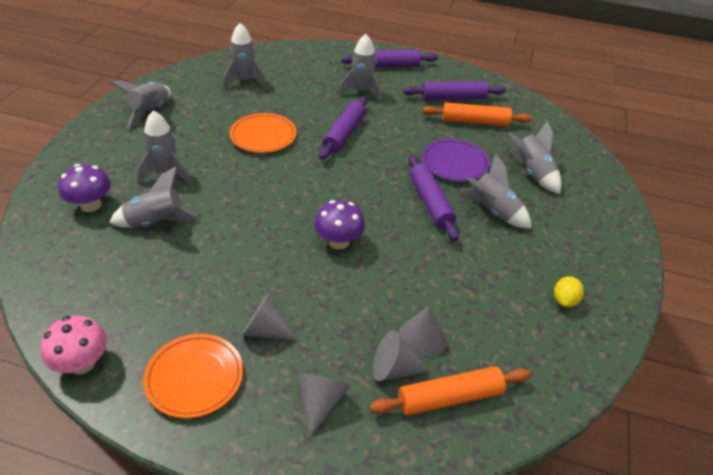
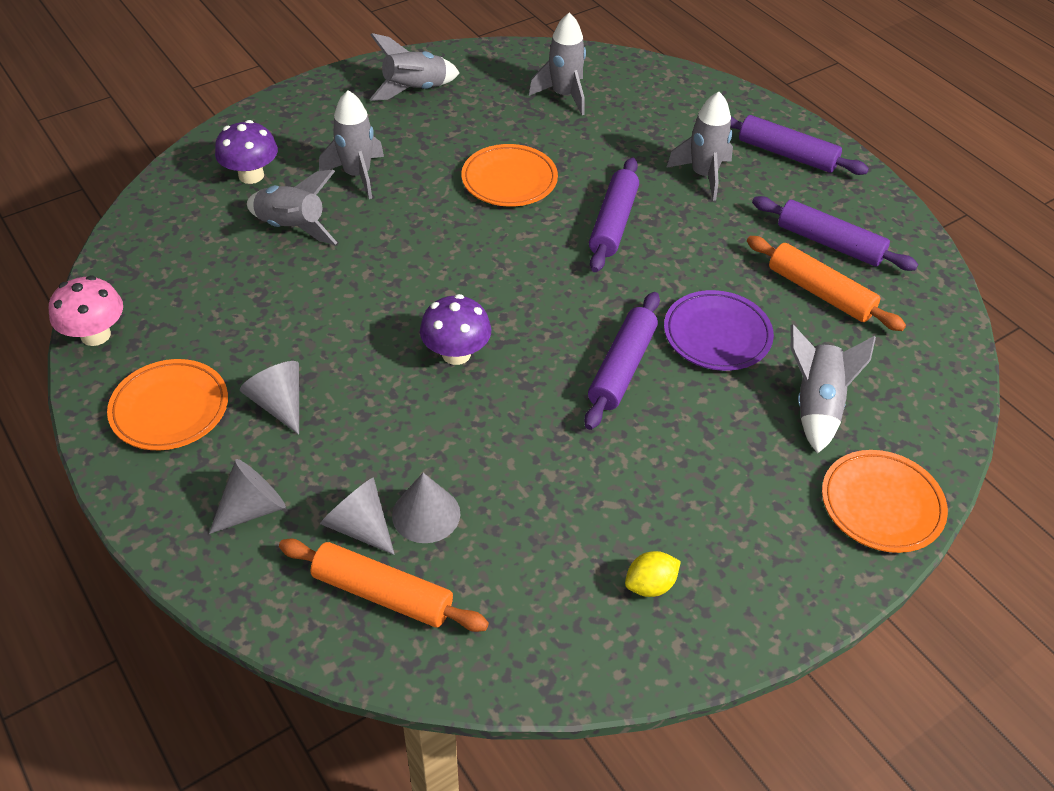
camera: 40 degrees right, 5 degrees up
purple rolling pin [319,96,367,160] -> purple rolling pin turned 45 degrees counterclockwise [589,158,639,272]
grey rocket [460,154,531,229] -> none
none -> orange plate [822,450,948,553]

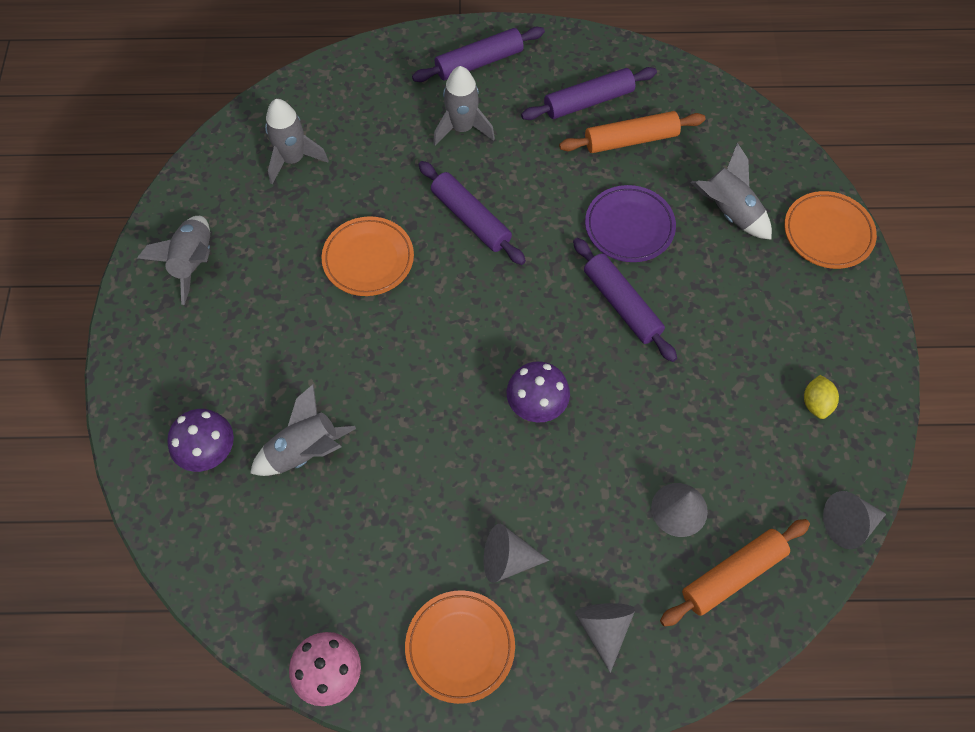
camera: 55 degrees left, 15 degrees up
grey rocket [319,90,384,199] -> none
grey cone [320,477,395,555] -> grey cone moved to [823,491,886,549]

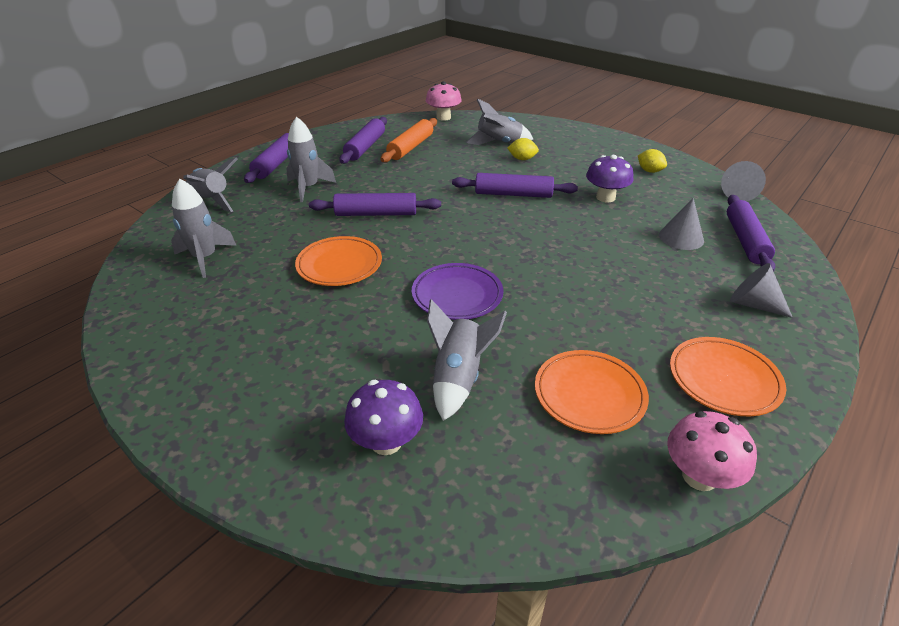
camera: 50 degrees left, 25 degrees down
grey rocket [138,216,210,305] -> grey rocket moved to [183,157,238,212]
grey cone [484,524,549,583] -> none
purple mushroom [506,361,570,423] -> purple mushroom moved to [586,155,634,202]
purple plate [585,185,676,262] -> purple plate moved to [412,263,503,320]
orange rolling pin [660,519,810,627] -> purple rolling pin [727,195,775,271]
orange plate [784,191,877,269] -> orange plate moved to [535,350,649,434]
none -> pink mushroom [426,81,462,121]
none -> yellow lemon [507,138,539,160]

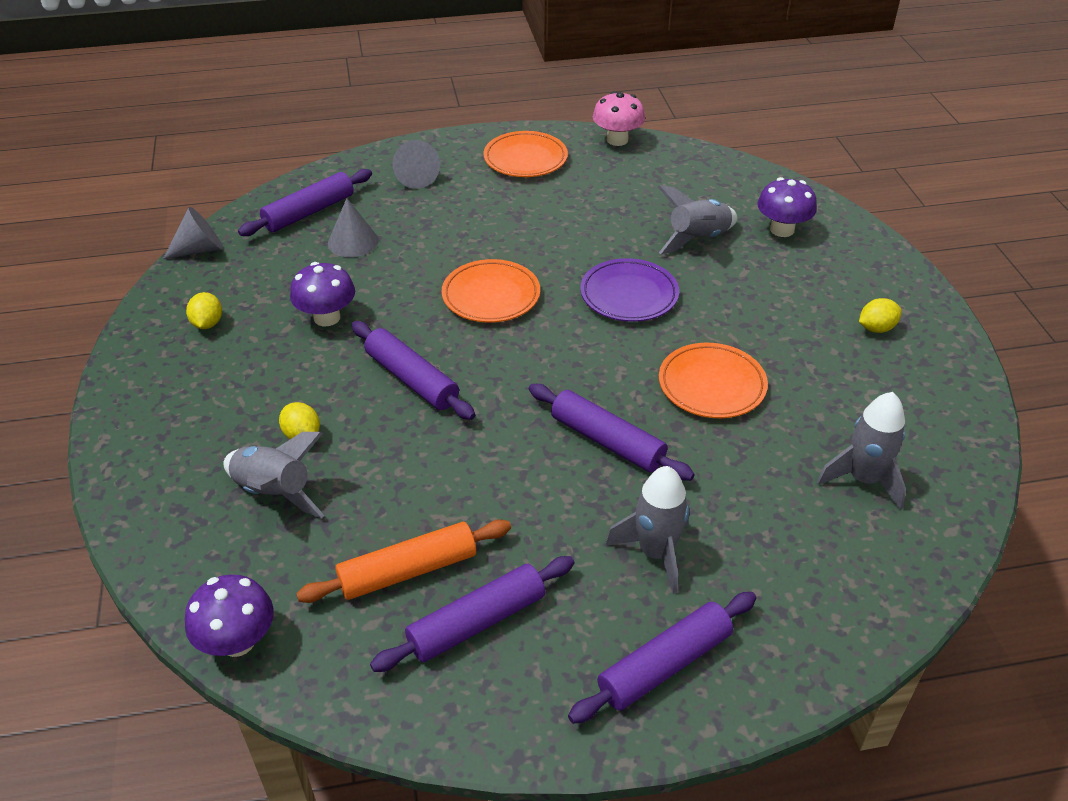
camera: 140 degrees left, 5 degrees up
grey rocket [183,157,238,212] -> none
pink mushroom [426,81,462,121] -> purple mushroom [185,575,274,657]
orange plate [535,350,649,434] -> orange plate moved to [442,259,540,323]
none -> yellow lemon [859,298,902,333]

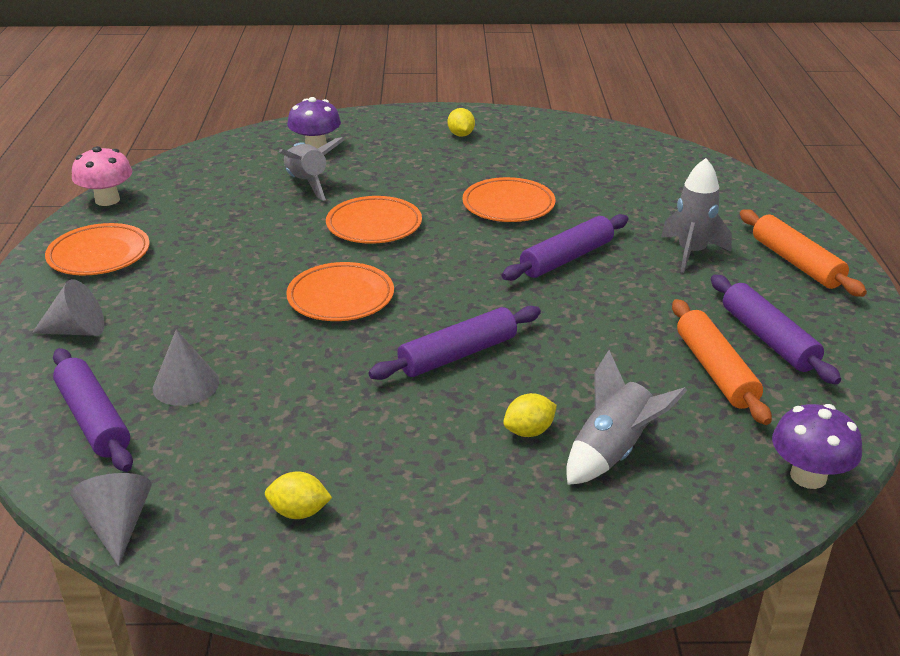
camera: 80 degrees left, 10 degrees down
purple mushroom [290,262,355,326] -> none
purple rolling pin [568,592,757,724] -> orange rolling pin [740,209,867,297]
purple plate [580,258,679,322] -> orange plate [326,196,422,244]
grey rocket [817,392,906,510] -> none

